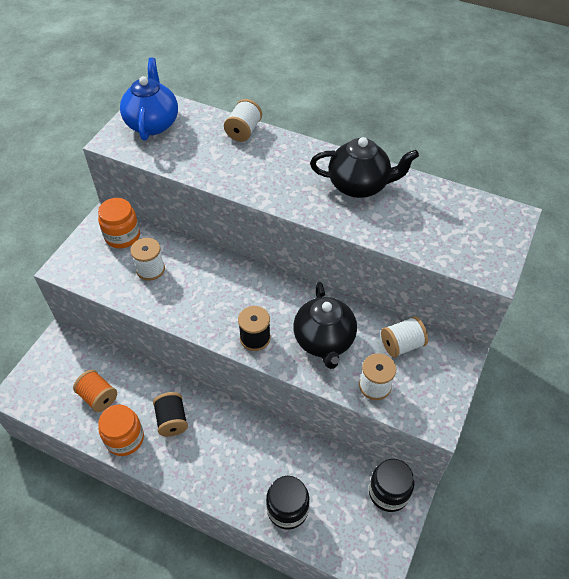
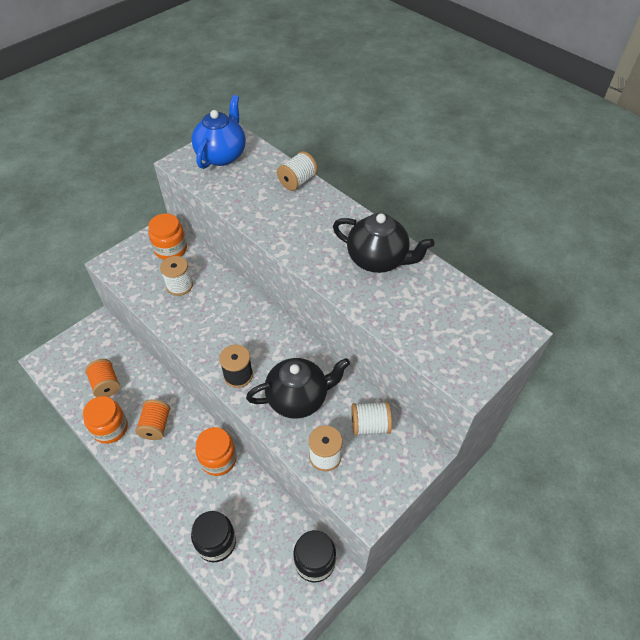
camera: 20 degrees right, 0 degrees up
black spool [153,392,188,437] -> orange spool [135,399,170,440]
black teapot [293,282,357,369] -> black teapot turned 120 degrees counterclockwise [246,358,350,419]
none -> orange jar [195,427,237,476]

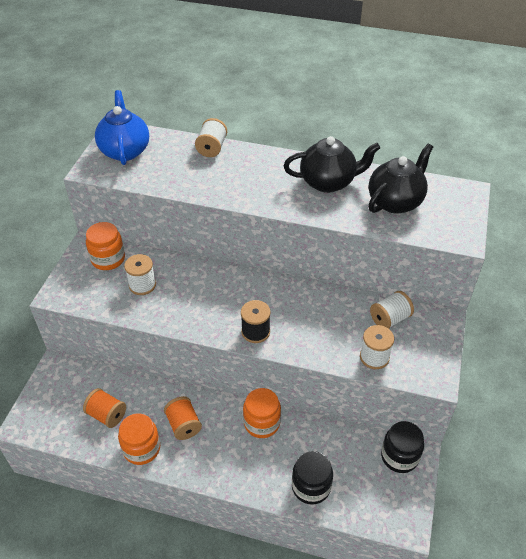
camera: 30 degrees left, 5 degrees down
black teapot [246,358,350,419] -> black teapot moved to [368,144,433,214]

